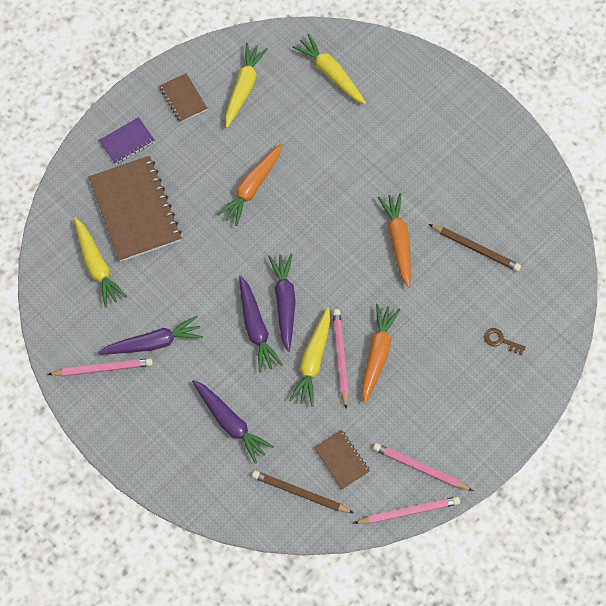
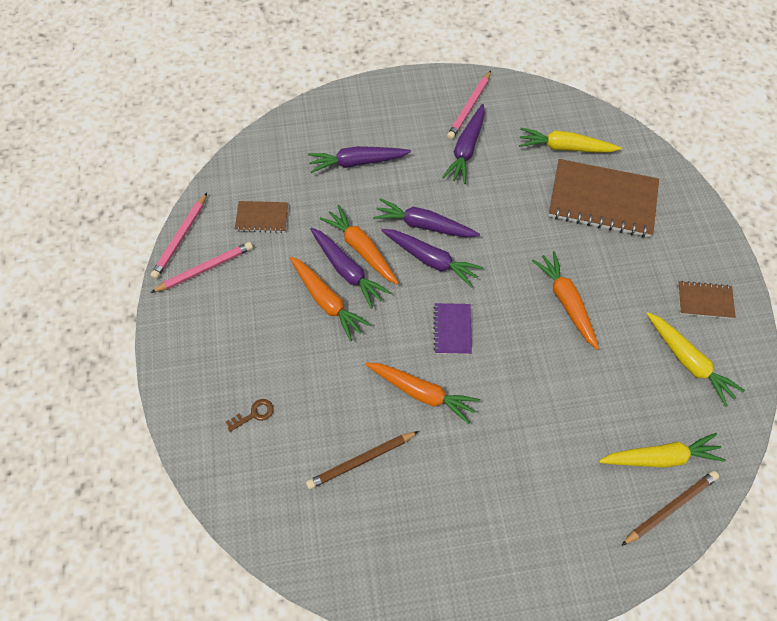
camera: 125 degrees right, 5 degrees down
purple notebook [99,117,155,164] -> purple notebook moved to [433,303,472,355]
brown pencil [252,471,354,513] -> brown pencil moved to [621,471,719,546]
yellow carrot [289,307,331,407] -> orange carrot [320,205,399,285]
pink pencil [333,309,349,409] -> purple carrot [310,227,391,309]

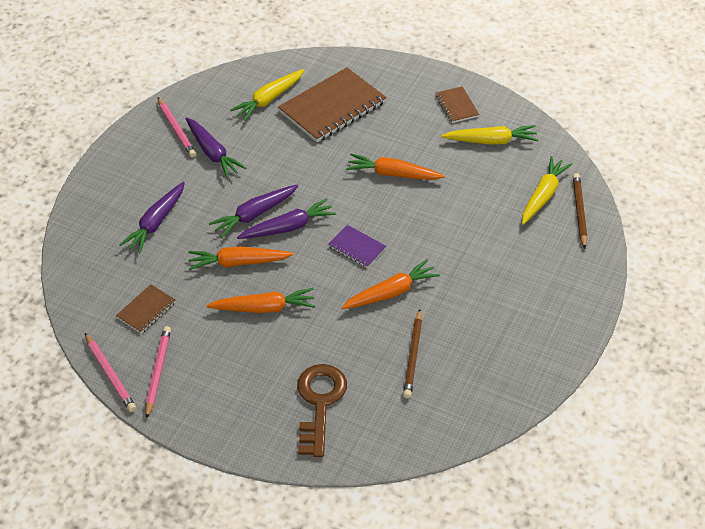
camera: 55 degrees left, 15 degrees down
brown key [226,399,273,432] -> brown key [297,364,347,457], size x2.35
purple carrot [310,227,391,309] -> none
brown notebook [678,281,736,319] -> brown notebook turned 60 degrees counterclockwise [436,86,479,123]

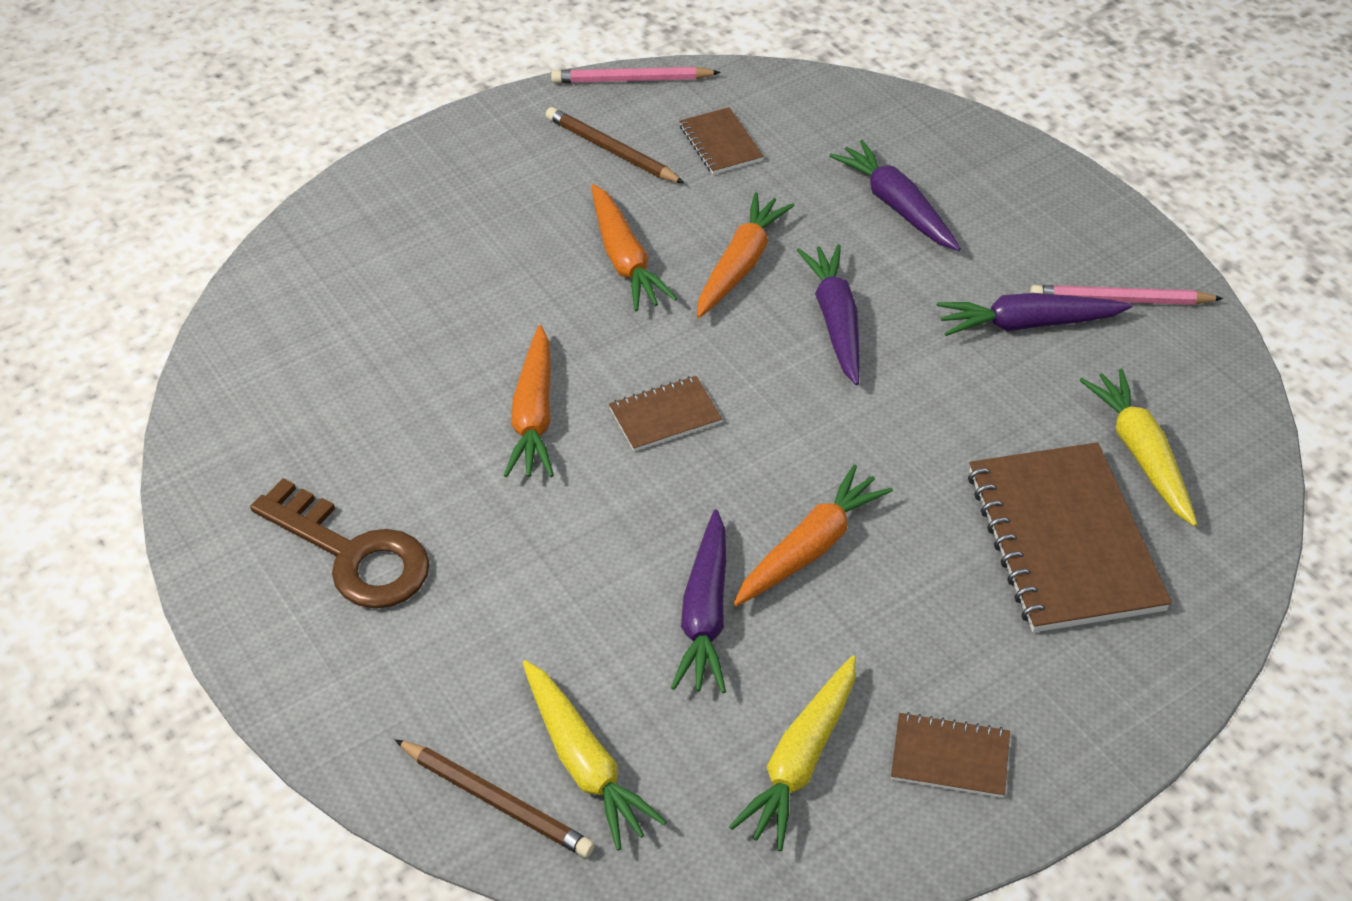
camera: 120 degrees right, 0 degrees up
pink pencil [145,326,171,419] -> none
orange carrot [206,288,315,313] -> orange carrot turned 45 degrees counterclockwise [591,184,678,311]
purple carrot [237,198,336,239] -> purple carrot moved to [671,509,726,693]
brown key [297,364,347,457] -> brown key moved to [250,478,430,609]
purple notebook [328,225,387,268] -> brown notebook [609,376,722,451]
brown pencil [403,309,422,399] -> brown pencil moved to [546,107,684,183]

